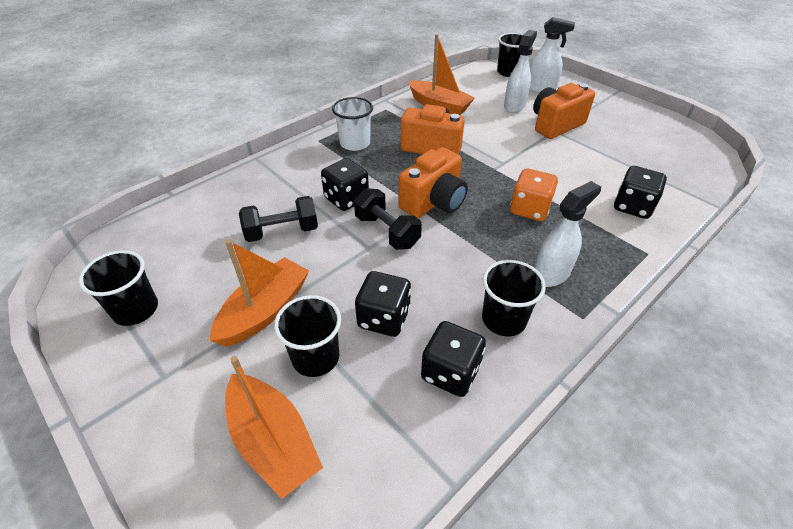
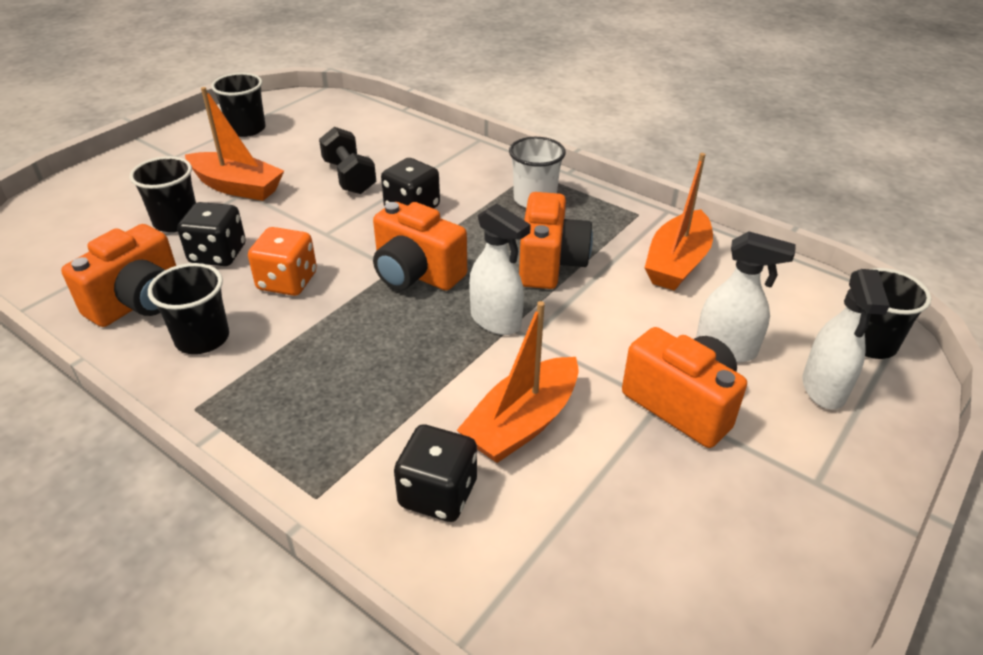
camera: 80 degrees right, 5 degrees down
orange boat [225,356,323,499] -> orange boat moved to [457,301,579,463]
black dumbbell [354,188,422,250] -> none
black dice [421,321,486,397] -> orange camera [61,224,176,327]
orange dice [510,169,558,221] -> orange dice moved to [248,227,317,296]
white spray bottle [534,181,601,287] -> white spray bottle moved to [469,203,531,335]

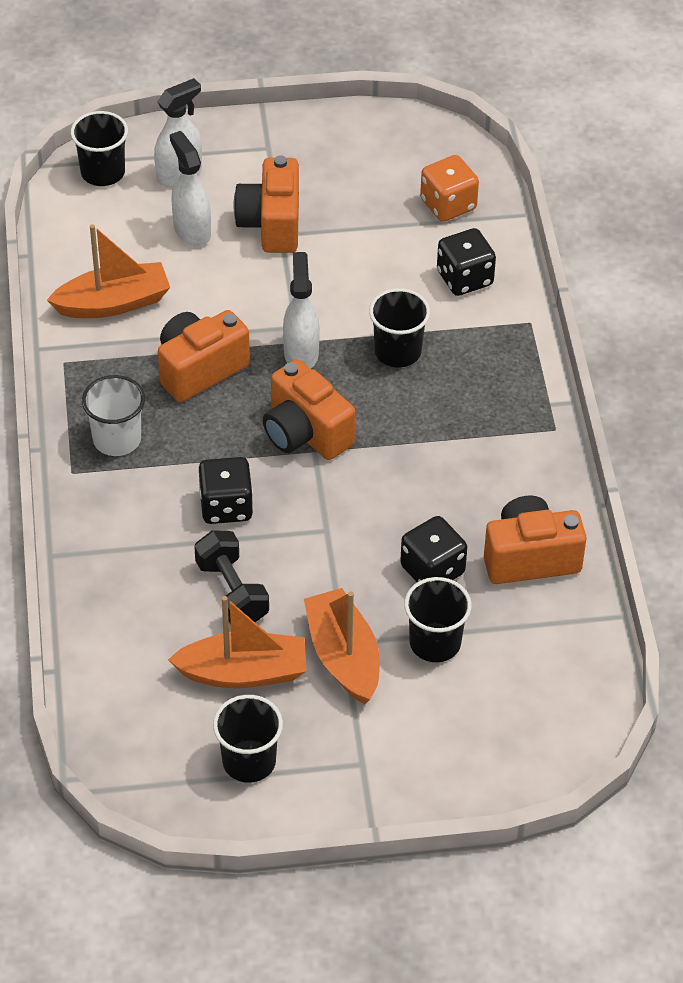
camera: 135 degrees left, 10 degrees up
black cup [148,263,229,354] -> black cup moved to [369,288,430,367]
orange dice [248,227,317,296] -> orange dice moved to [420,155,479,222]
black dumbbell [319,127,376,194] -> black dumbbell turned 45 degrees counterclockwise [194,530,269,625]
orange camera [373,202,467,291] -> orange camera turned 150 degrees clockwise [263,359,355,460]
orange boat [457,301,579,463] -> orange boat moved to [168,596,306,688]

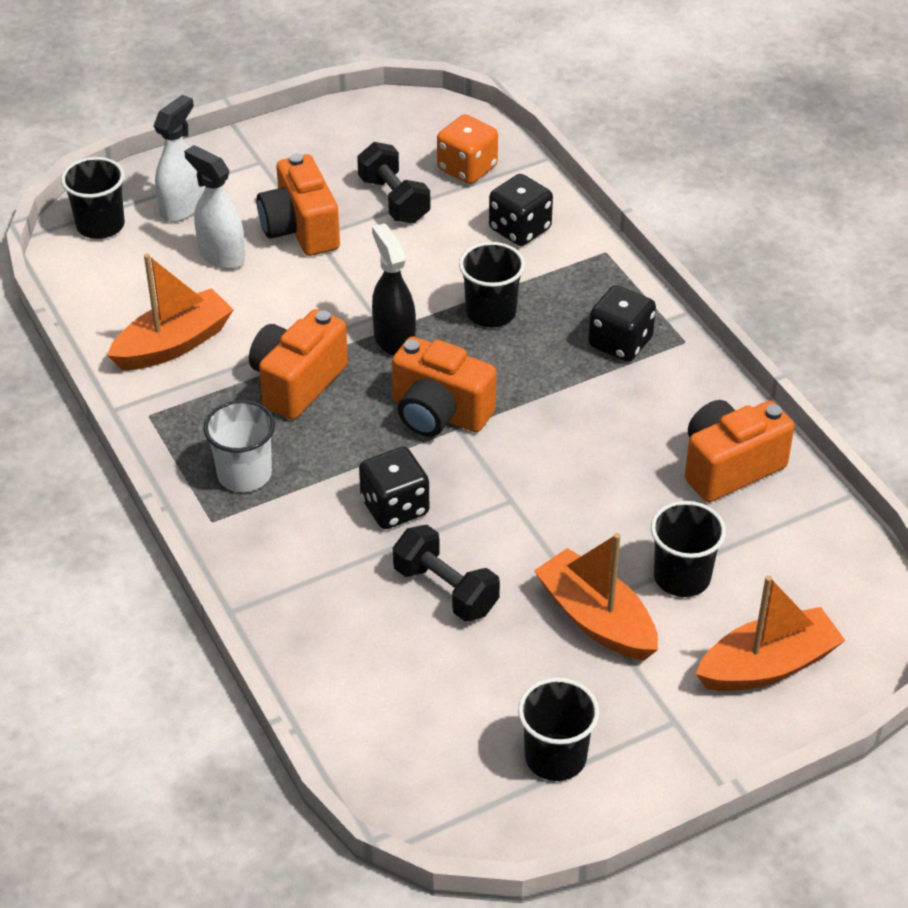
camera: 20 degrees left, 5 degrees down
orange boat [168,596,306,688] -> orange boat moved to [696,575,845,691]
white spray bottle [283,252,320,369] -> black spray bottle [372,223,416,356]
black dice [400,516,467,582] -> black dice moved to [588,285,656,362]
none -> black dumbbell [357,142,431,224]

